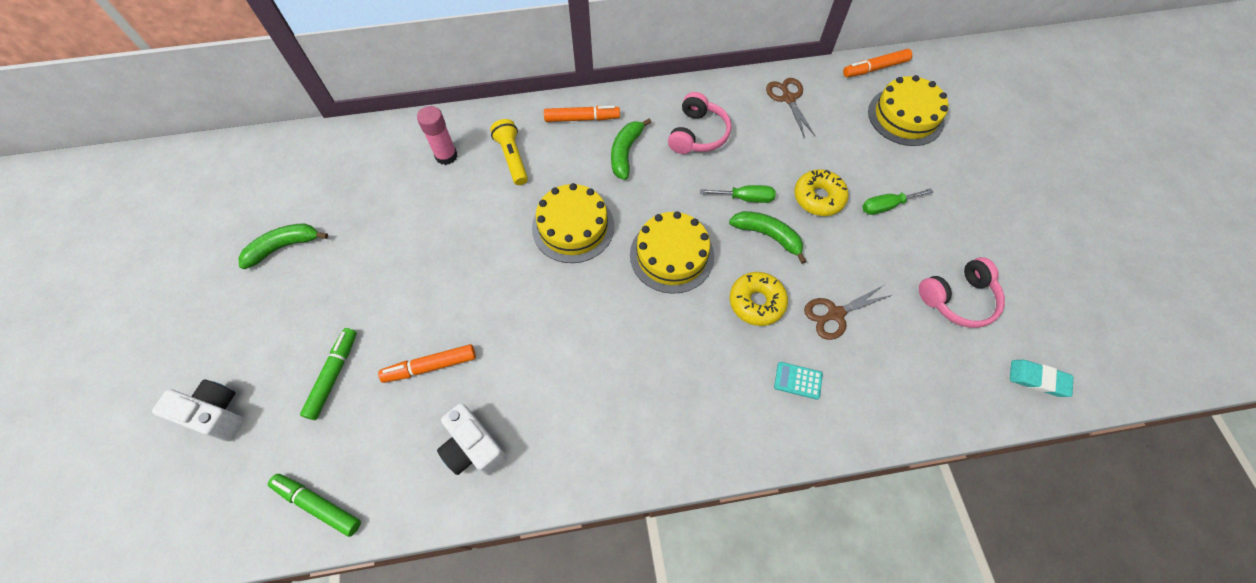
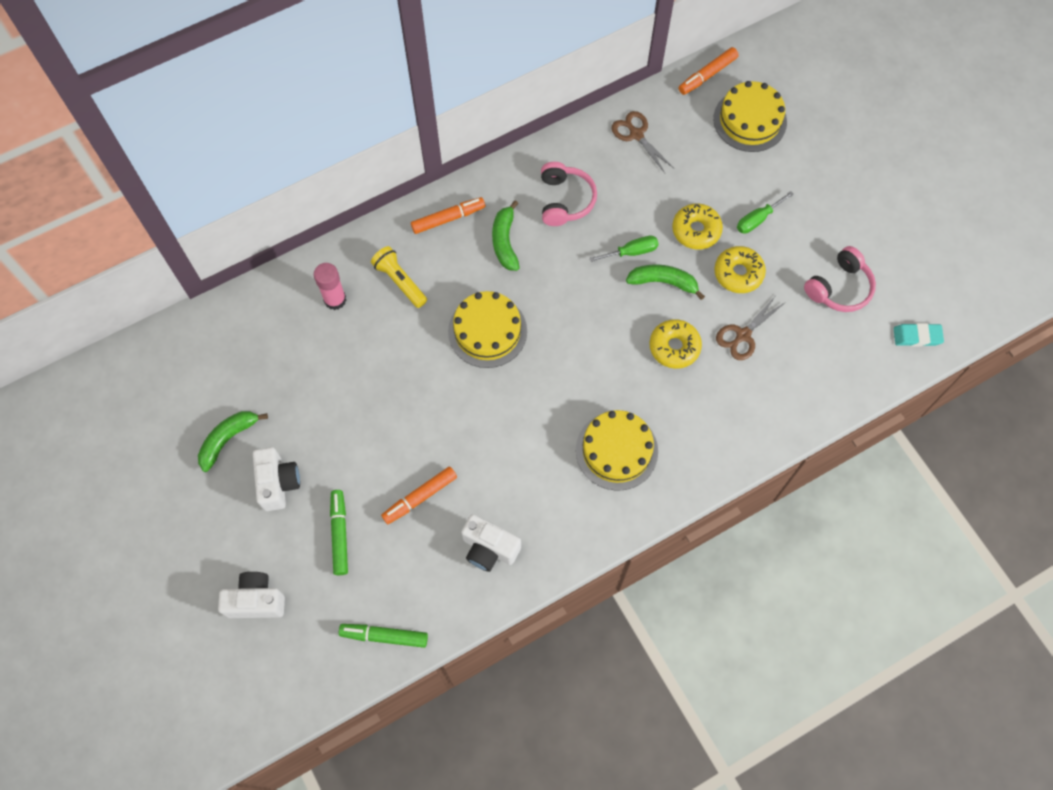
camera: 20 degrees left, 5 degrees up
yellow cake [630,211,714,294] -> yellow cake moved to [576,410,658,491]
turquoise calculator [774,362,823,400] -> none
none -> white camera [253,447,300,511]
none -> yellow donut [714,246,766,293]

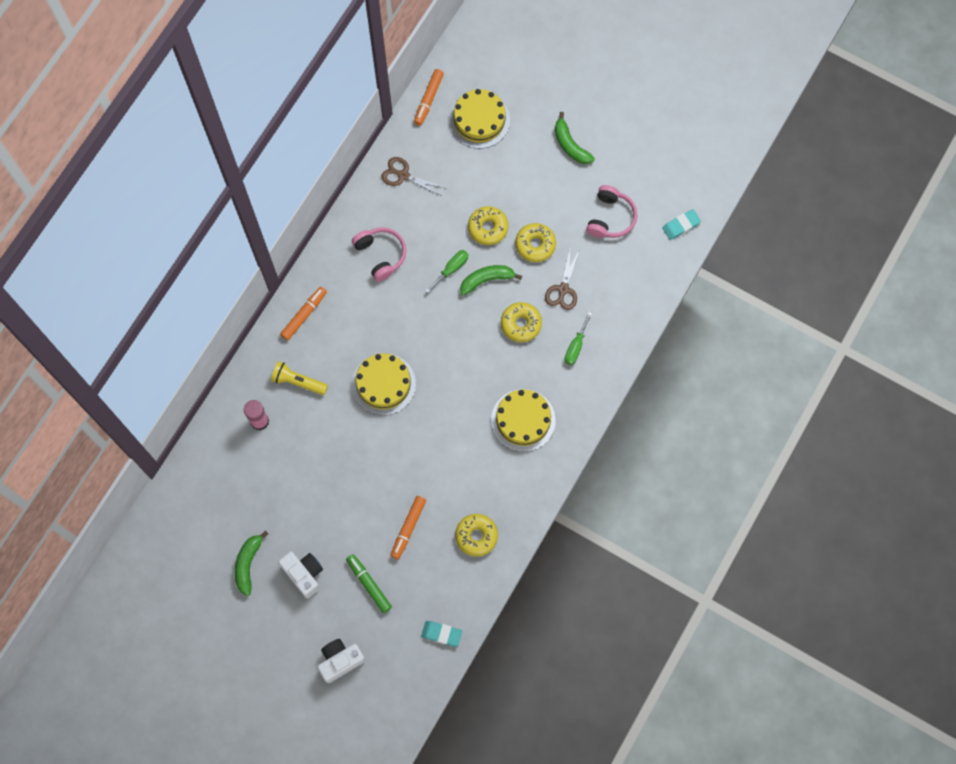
camera: 30 degrees left, 5 degrees up
green marker [339,624,428,648] -> turquoise eraser [421,621,462,647]
white camera [461,514,521,572] -> yellow donut [455,514,498,557]
green banana [492,200,520,271] -> green banana moved to [555,112,595,164]
green screwdriver [737,191,794,234] -> green screwdriver moved to [565,312,592,365]

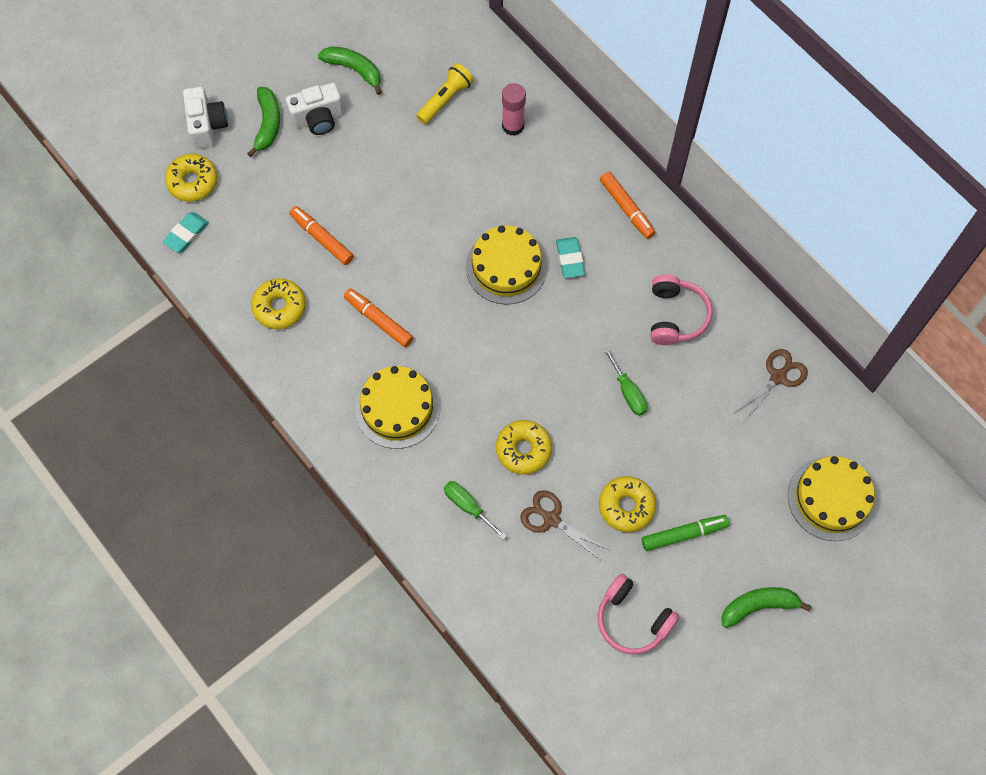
camera: 110 degrees right, 5 degrees down
yellow flashlight [271,361,328,395] -> yellow flashlight moved to [416,63,474,124]
green marker [346,554,392,613] -> green marker moved to [642,515,729,551]
pink headphones [352,227,406,282] -> pink headphones turned 75 degrees counterclockwise [651,275,713,345]
orange marker [414,69,444,126] -> orange marker moved to [344,289,413,347]
green banana [460,265,522,295] -> green banana moved to [247,87,280,157]
yellow donut [468,206,509,245] -> yellow donut moved to [165,154,218,202]
turquoise eraser [662,209,701,240] -> turquoise eraser moved to [556,237,585,278]

